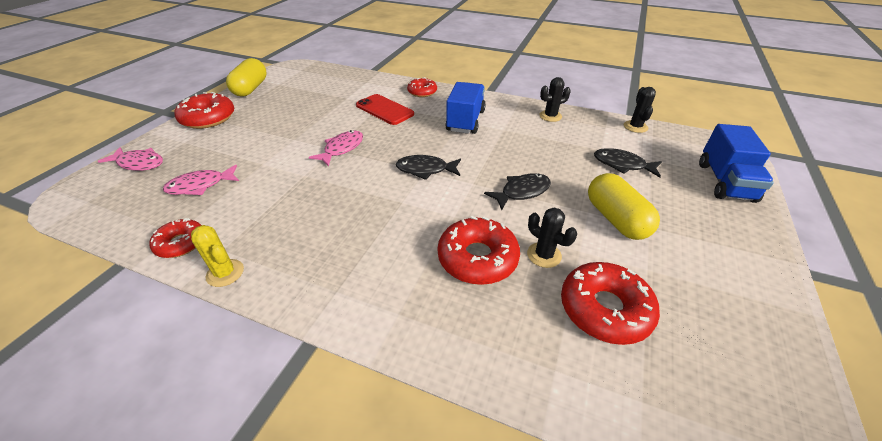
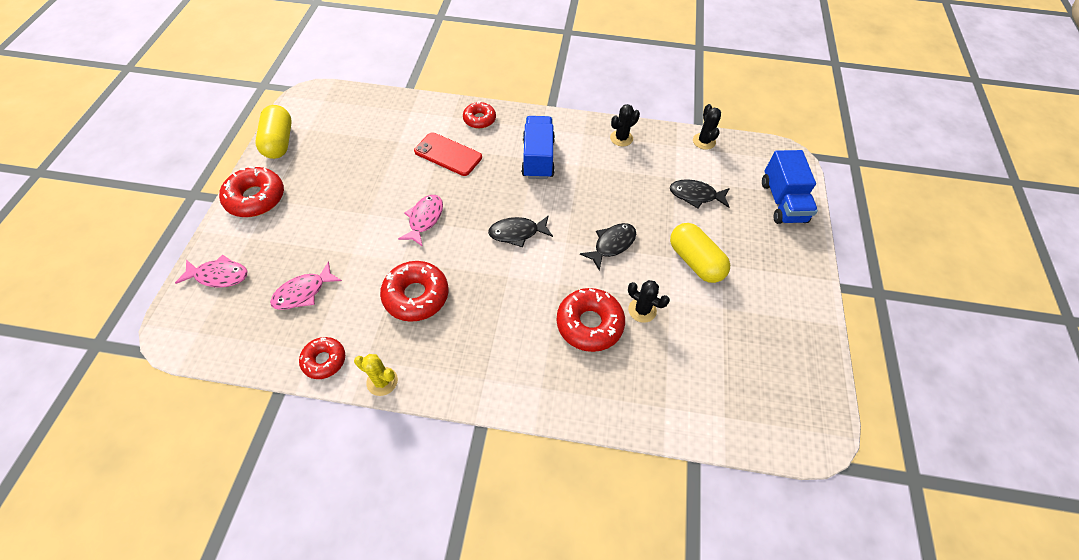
camera: 15 degrees left, 15 degrees up
red donut [561,262,660,345] -> red donut moved to [380,261,448,322]

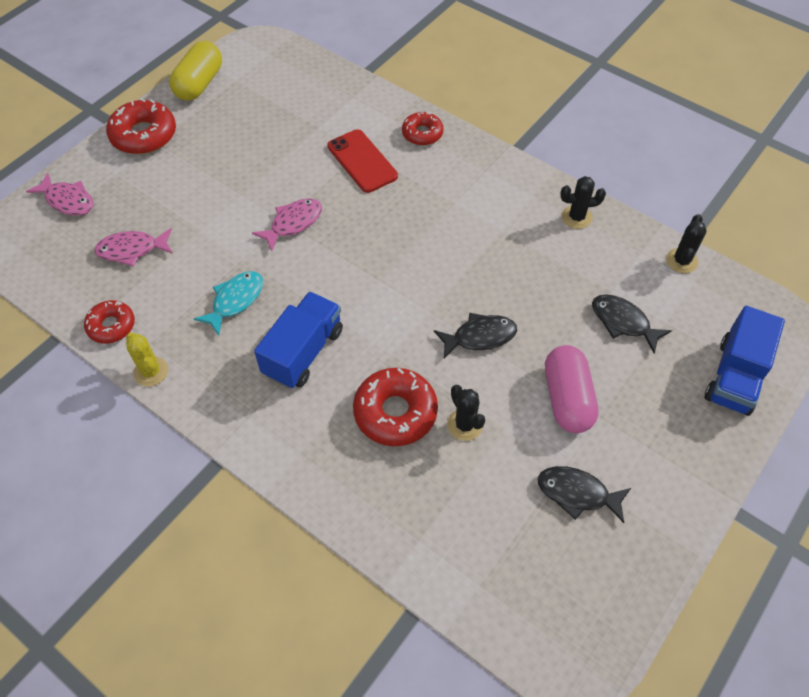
camera: 30 degrees right, 0 degrees up
red donut [380,261,448,322] -> turquoise fish [194,271,263,335]
black fish [488,215,553,247] -> black fish moved to [538,466,631,523]
blue truck [521,116,555,179] -> blue truck moved to [254,292,343,389]
yellow capsule [670,223,730,283] -> pink capsule [545,345,599,433]

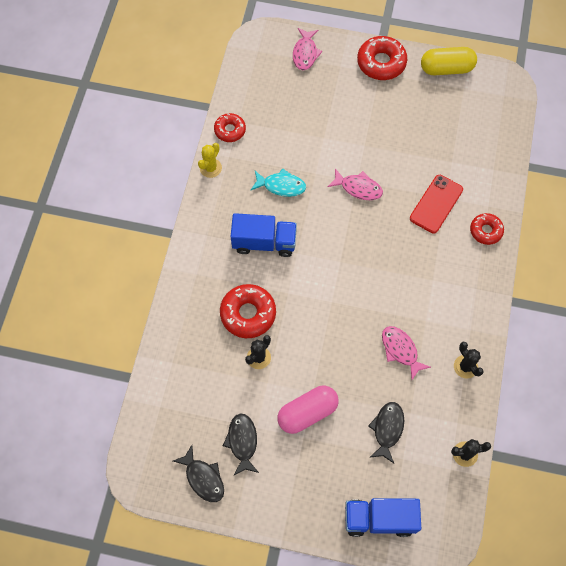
camera: 65 degrees right, 10 degrees up
pink fish [94,228,173,267] -> pink fish moved to [382,326,431,380]
black fish [434,313,517,359] -> black fish moved to [173,445,224,502]

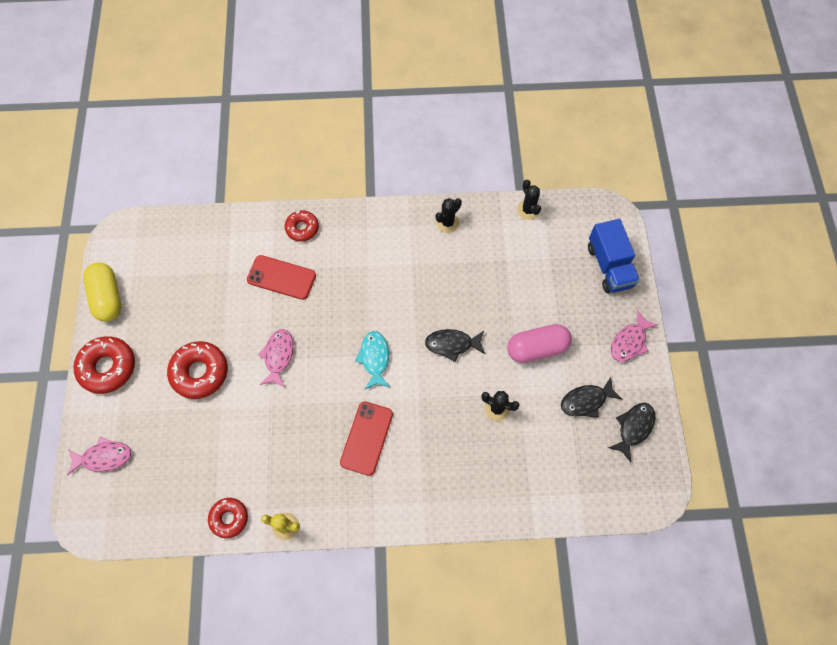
camera: 105 degrees left, 0 degrees up
red donut [220,284,276,338] -> red donut moved to [167,341,228,399]
blue truck [230,213,297,257] -> red phone [340,402,393,476]
turquoise fish [251,168,306,197] -> turquoise fish moved to [355,331,390,389]
pink capsule [277,386,339,434] -> pink capsule turned 60 degrees counterclockwise [507,324,572,363]
black fish [368,402,404,463] -> black fish moved to [425,329,485,362]
pink fish [382,326,431,380] -> pink fish moved to [611,311,658,362]

